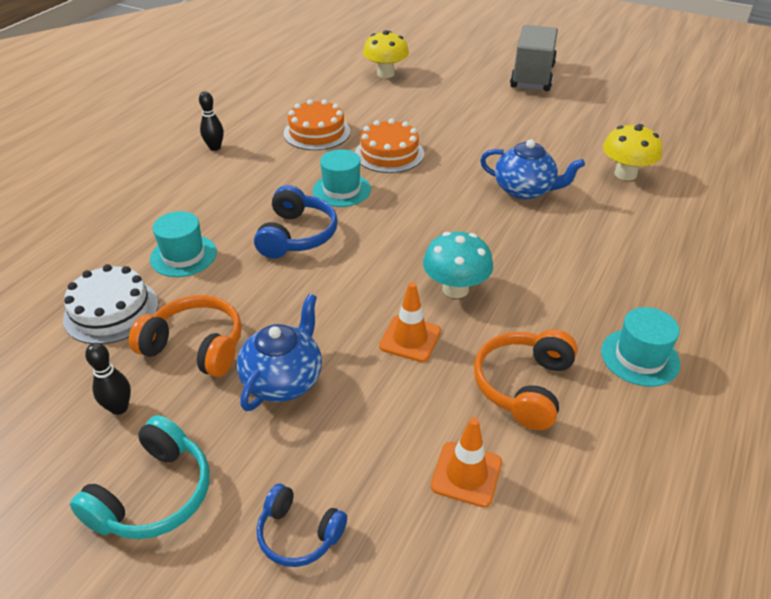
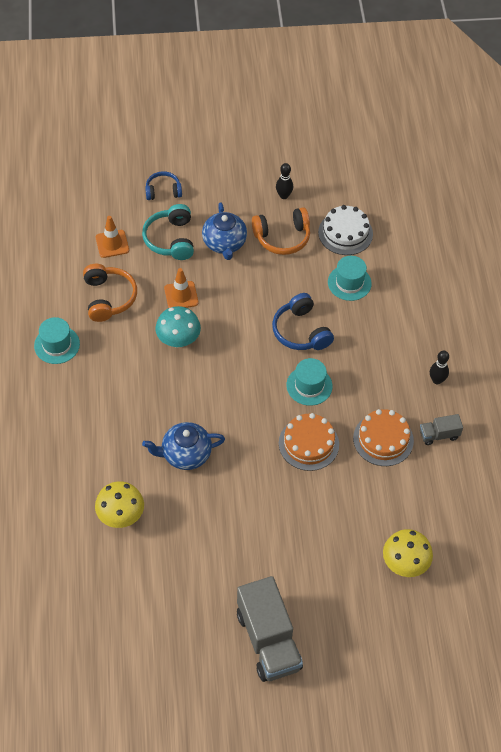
camera: 145 degrees right, 15 degrees up
turquoise headphones [70,415,210,539] -> turquoise headphones moved to [142,204,194,260]
none -> grey truck [420,414,463,445]

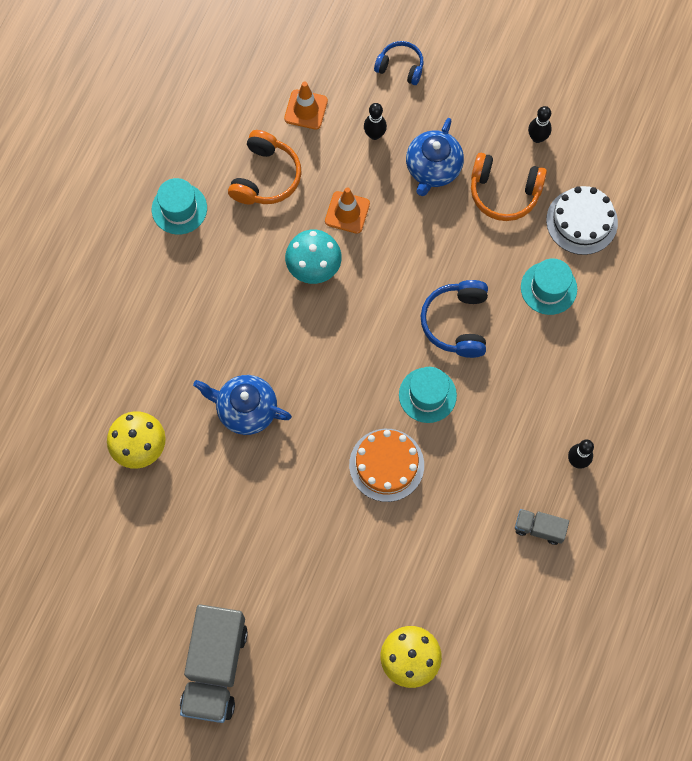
camera: 30 degrees right, 15 degrees up
turquoise headphones [142,204,194,260] -> black bowling pin [364,103,387,140]
orange cake [353,409,414,466] -> none

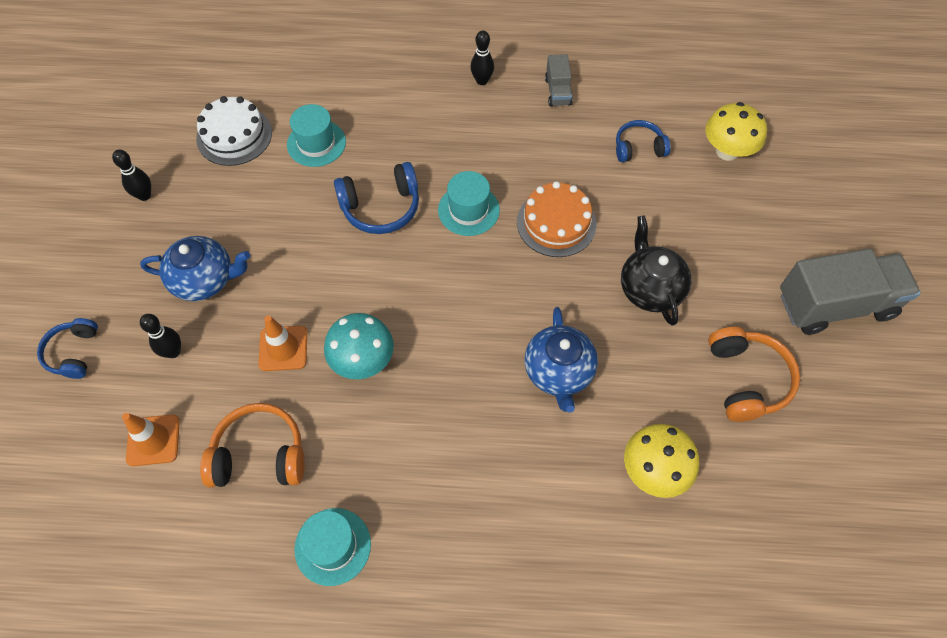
camera: 110 degrees left, 10 degrees down
orange headphones [471,153,547,221] -> orange headphones moved to [708,327,800,422]
none -> blue headphones [616,120,671,162]
none -> black teapot [621,216,691,326]

